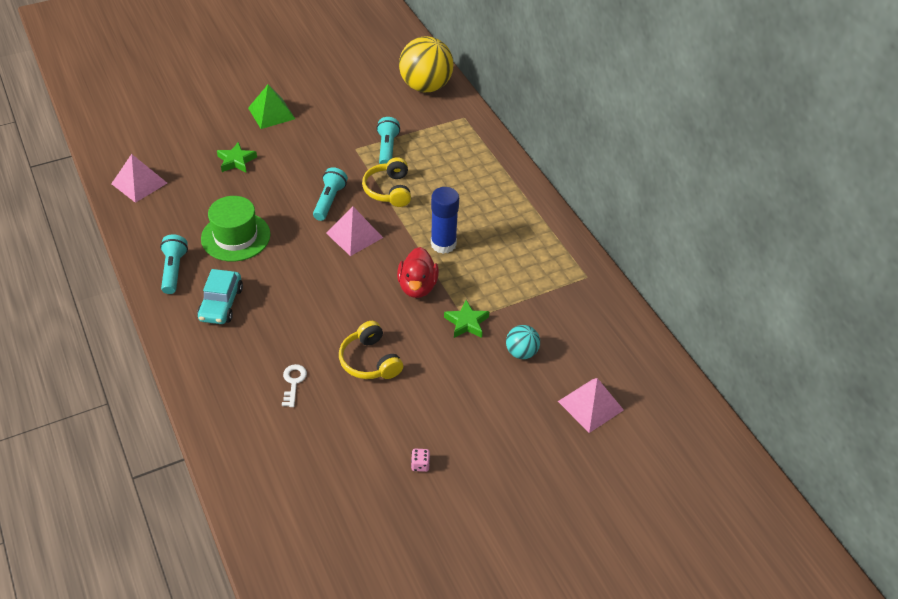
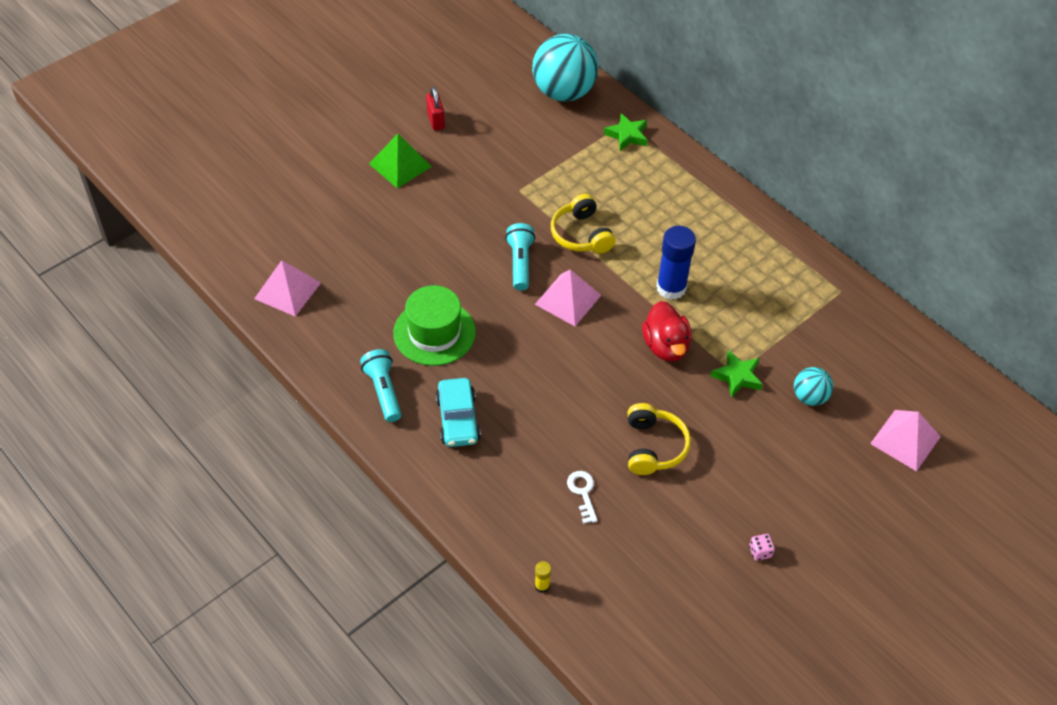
camera: 15 degrees left, 5 degrees up
green star [217,142,257,173] -> green star moved to [604,113,647,151]
yellow headphones [339,321,403,379] -> yellow headphones turned 135 degrees counterclockwise [628,403,691,475]
turquoise flashlight [376,117,400,164] -> none
yellow ball [399,36,454,92] -> turquoise ball [532,34,598,101]
none -> red padlock [426,86,445,131]
none -> yellow glue stick [535,561,551,593]

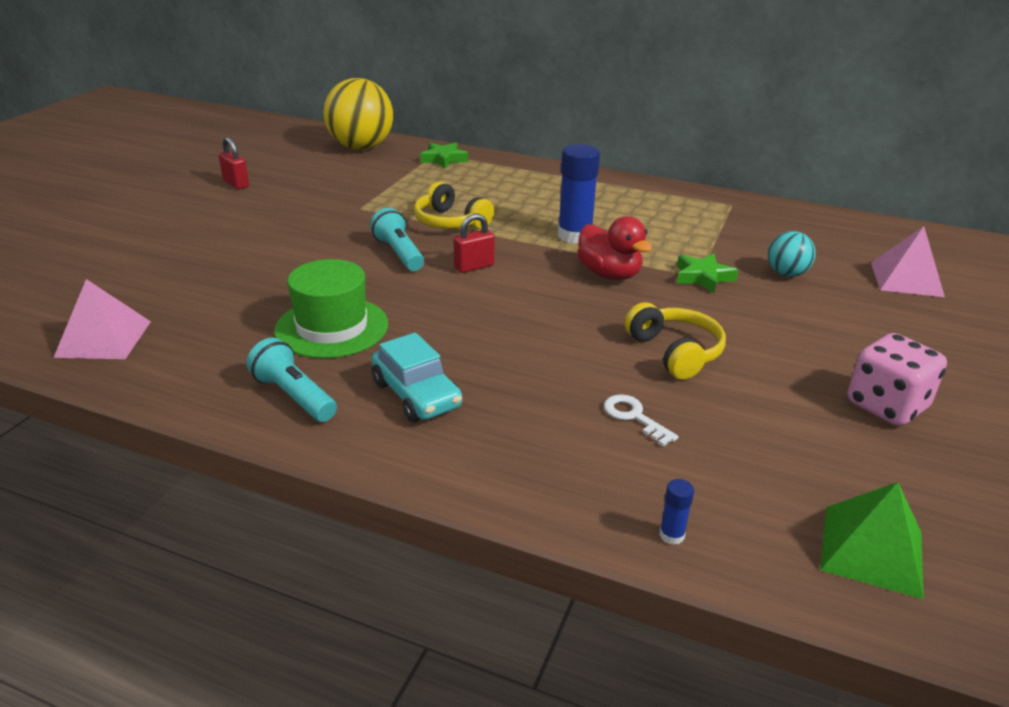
camera: 25 degrees left, 20 degrees down
green pyramid [369,134,432,188] -> green pyramid moved to [820,482,924,599]
turquoise ball [532,34,598,101] -> yellow ball [323,78,394,150]
pink pyramid [535,269,601,326] -> red padlock [454,214,495,273]
yellow glue stick [535,561,551,593] -> blue glue stick [660,479,694,545]
pink dice [749,534,775,561] -> pink dice [848,333,947,426], size x2.38

